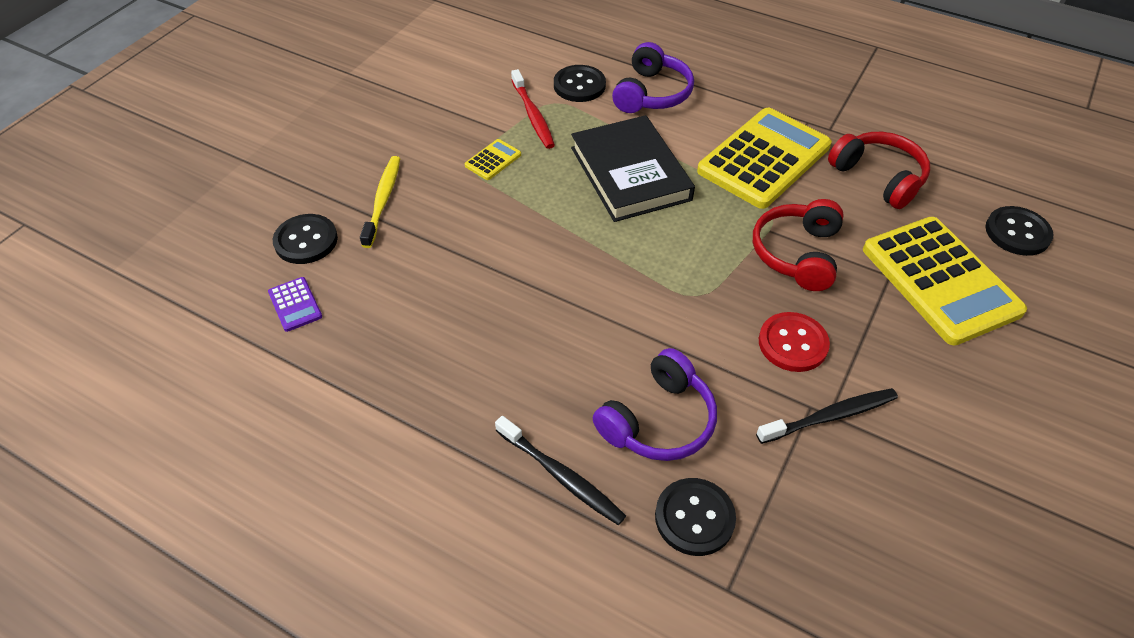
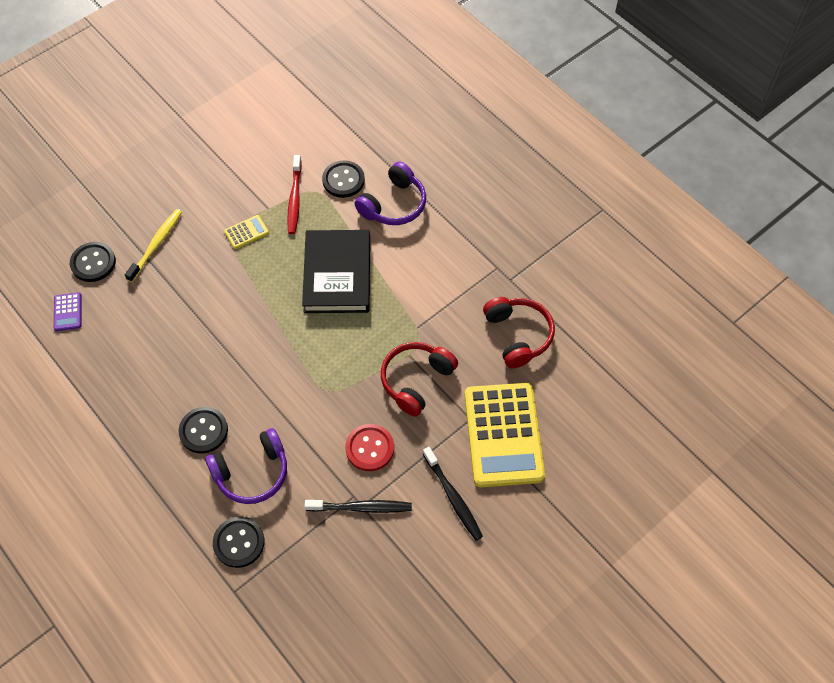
camera: 20 degrees right, 10 degrees up
black toothbrush [495,416,626,525] -> black toothbrush moved to [423,447,483,541]
yellow calculator [697,108,832,209] -> none
black button [985,206,1054,256] -> black button moved to [179,407,228,454]

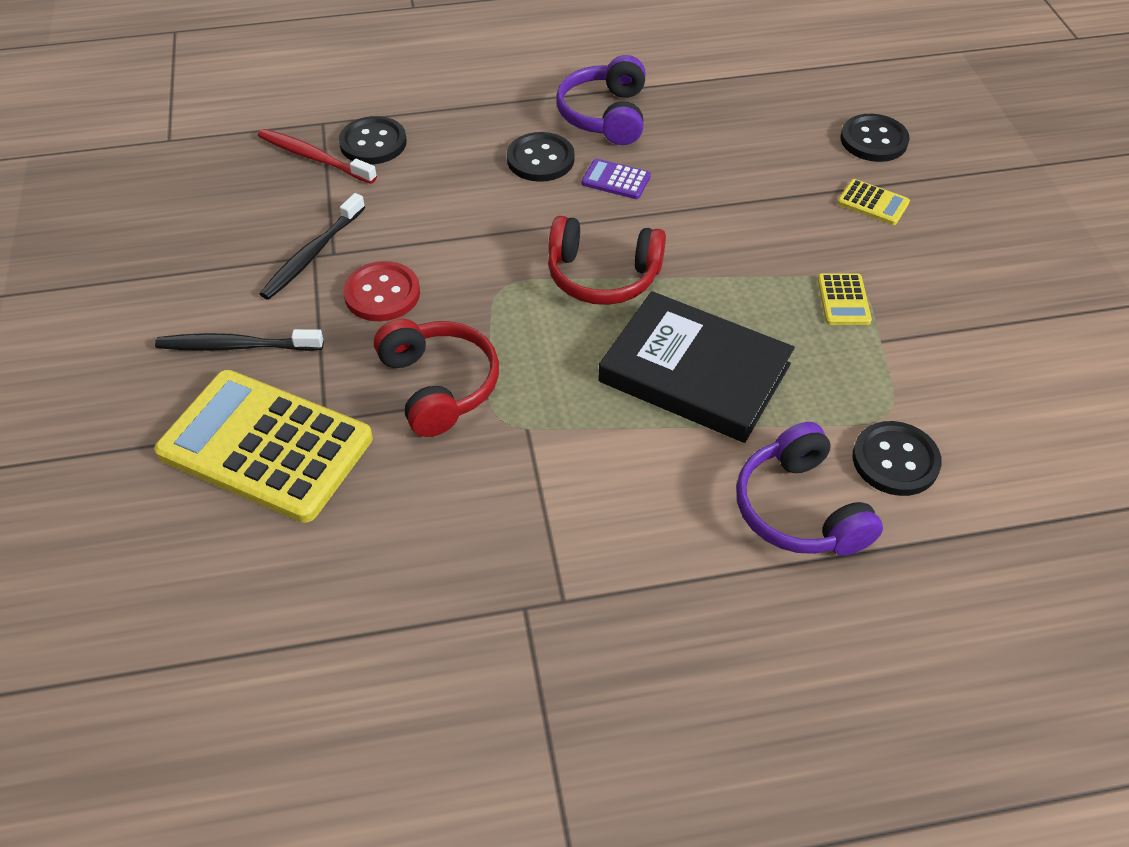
camera: 120 degrees right, 10 degrees down
purple calculator [54,292,82,331] -> purple calculator moved to [582,159,651,199]
yellow toothbrush [125,209,182,282] -> yellow calculator [837,179,910,225]
purple headphones [205,428,287,504] -> purple headphones moved to [556,55,646,145]
red toothbrush [287,155,302,234] -> red toothbrush moved to [258,129,377,184]
red headphones [483,297,555,368] -> red headphones moved to [548,216,666,305]

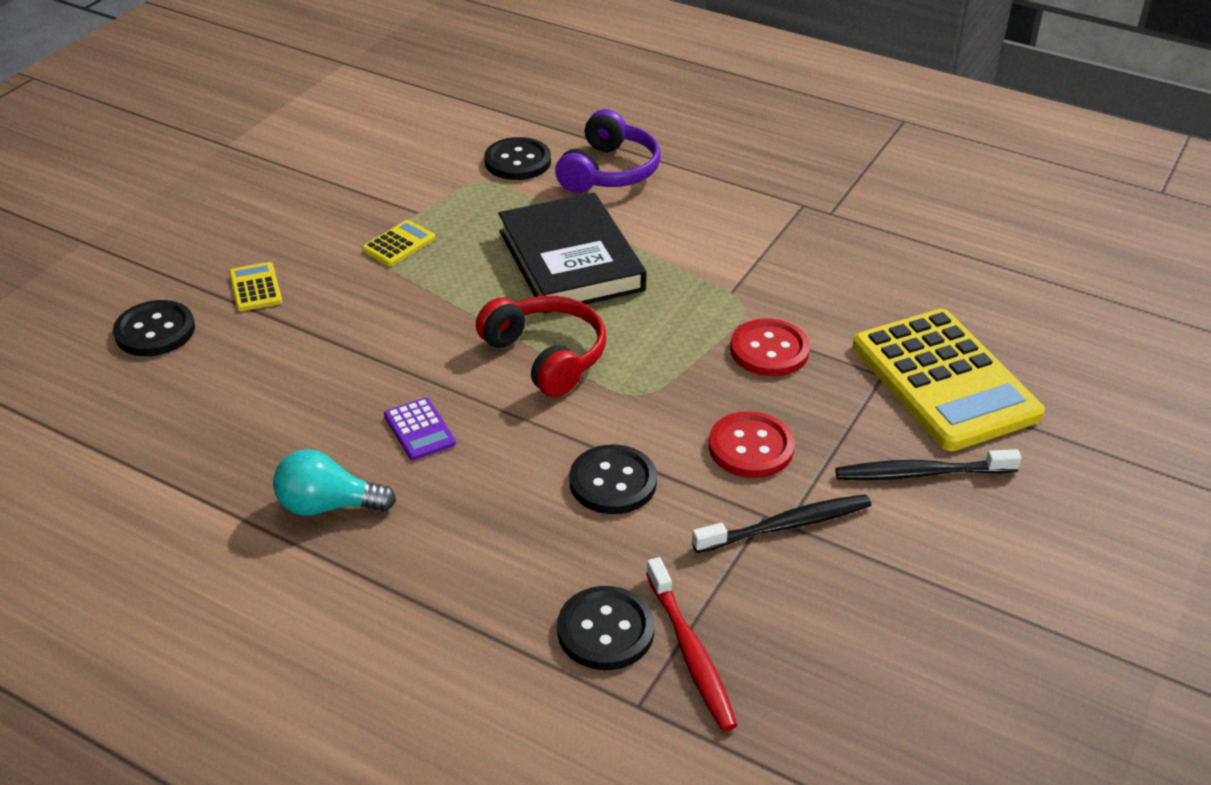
camera: 140 degrees left, 10 degrees down
black toothbrush [155,329,324,351] -> black toothbrush turned 135 degrees clockwise [835,449,1022,480]
red headphones [374,319,499,437] -> red button [730,319,810,376]
black button [507,132,574,182] -> black button moved to [569,444,657,514]
purple headphones [556,55,646,145] -> turquoise light bulb [273,449,396,516]

